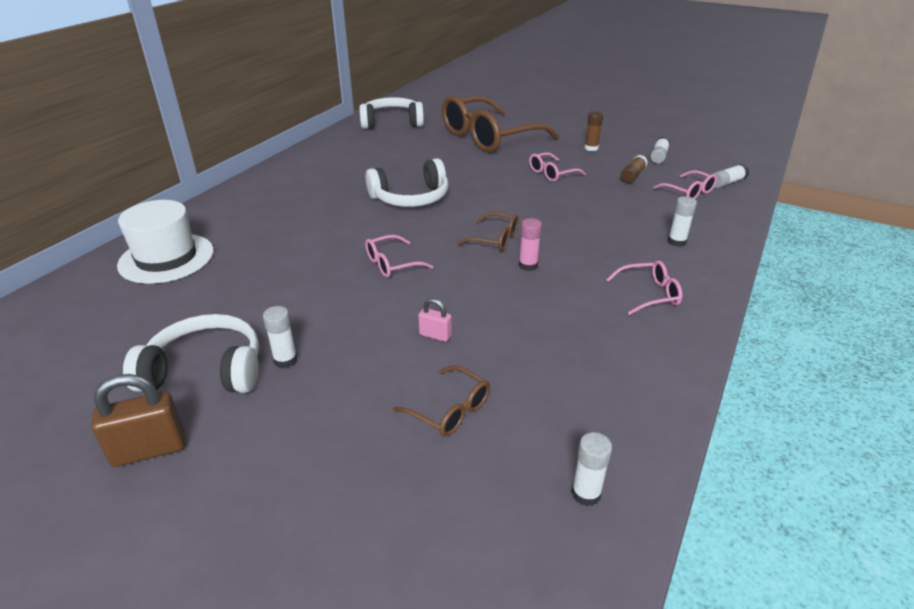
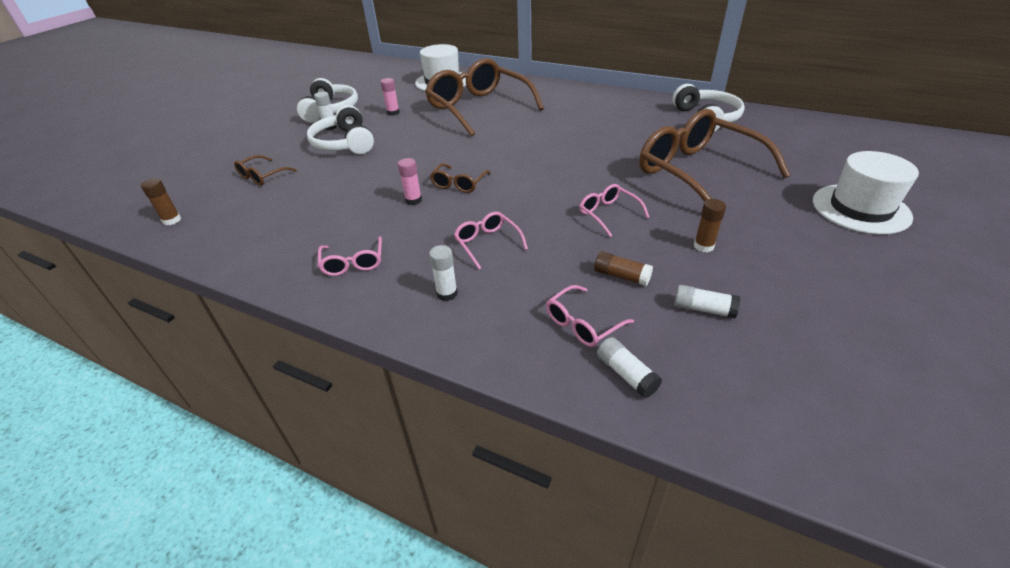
camera: 90 degrees right, 5 degrees up
brown padlock [91,374,185,467] -> none
pink glasses [365,235,434,278] -> pink glasses moved to [454,212,528,269]
white headphones [366,158,448,207] -> white headphones moved to [307,105,374,154]
pink padlock [418,298,452,342] -> none
white glue stick [571,432,612,506] -> brown glue stick [141,178,181,225]
none -> pink glue stick [380,78,400,116]
none -> brown glasses [425,58,544,137]
none -> white hat [813,151,919,234]

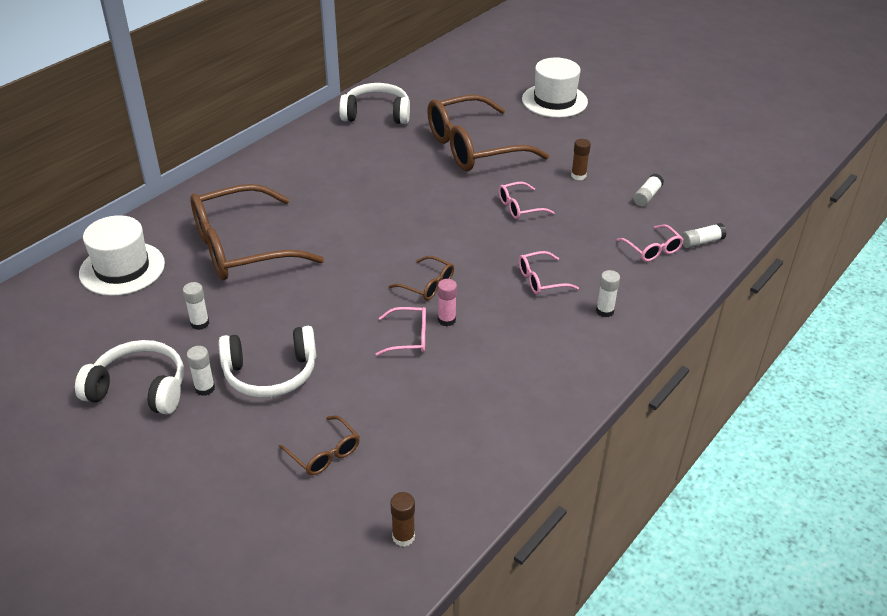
camera: 80 degrees left, 0 degrees up
pink glasses [318,236,382,276] -> pink glasses moved to [376,307,426,356]
pink glue stick [380,78,400,116] -> white glue stick [183,282,209,330]
brown glue stick [594,251,653,286] -> none

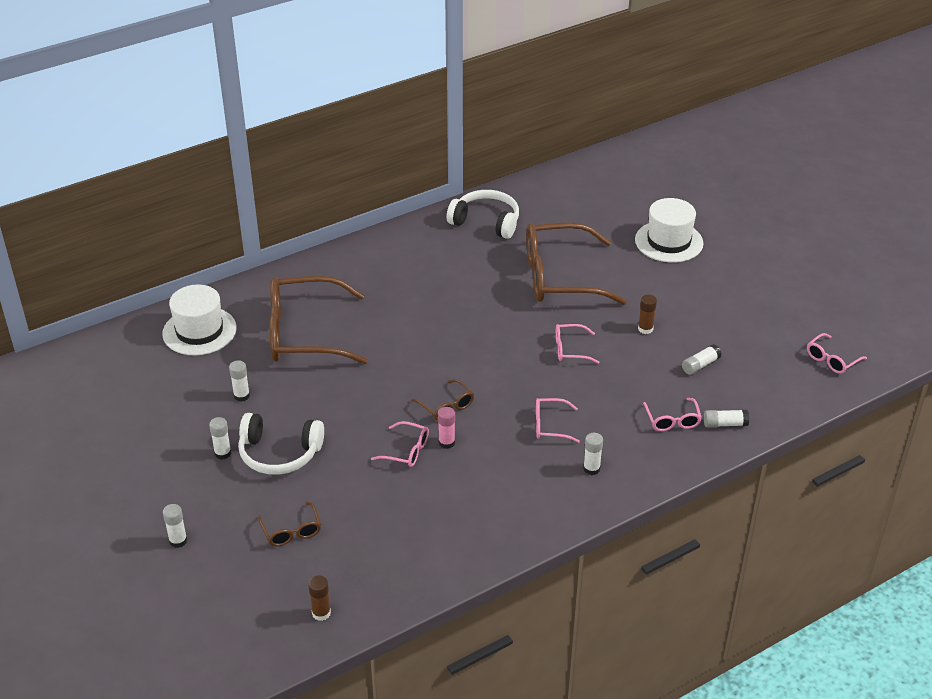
camera: 20 degrees right, 0 degrees up
white headphones [75,340,184,415] -> none
none -> white glue stick [163,504,187,548]
none -> pink glasses [807,333,867,374]

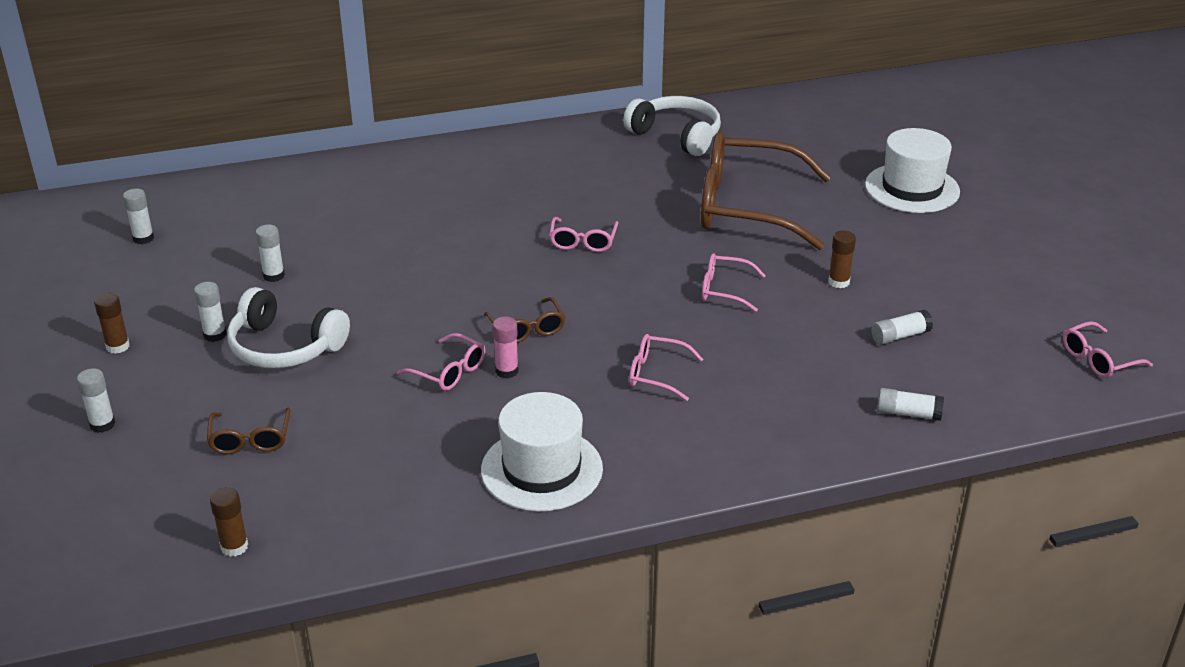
camera: 15 degrees right, 5 degrees down
white hat [162,284,237,355] -> white hat moved to [481,392,603,511]
brown glasses [269,276,368,364] -> none
white glue stick [583,433,603,475] -> white glue stick moved to [123,189,154,244]
pink glasses [643,398,702,431] -> pink glasses moved to [549,217,618,252]
none -> brown glue stick [94,293,130,354]

